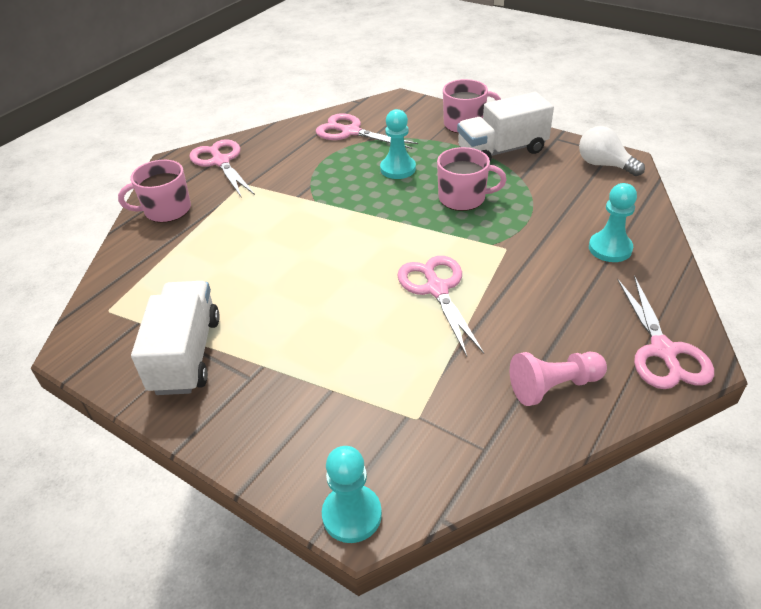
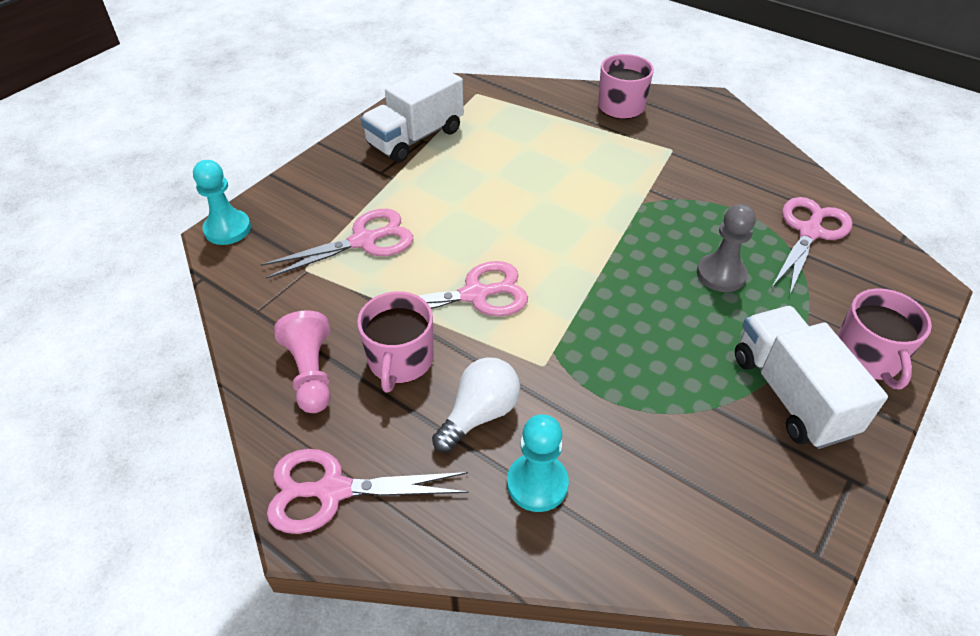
camera: 90 degrees right, 5 degrees up
white truck [131,281,220,395] -> white truck turned 135 degrees clockwise [361,64,464,163]
pink scissors [189,139,255,198] -> pink scissors moved to [261,209,413,279]
turquoise pawn [380,109,416,179] -> grey pawn [697,204,756,292]
pink mug [437,147,507,211] -> pink mug moved to [357,291,434,393]
white light bulb [579,126,645,176] -> white light bulb moved to [432,357,520,452]

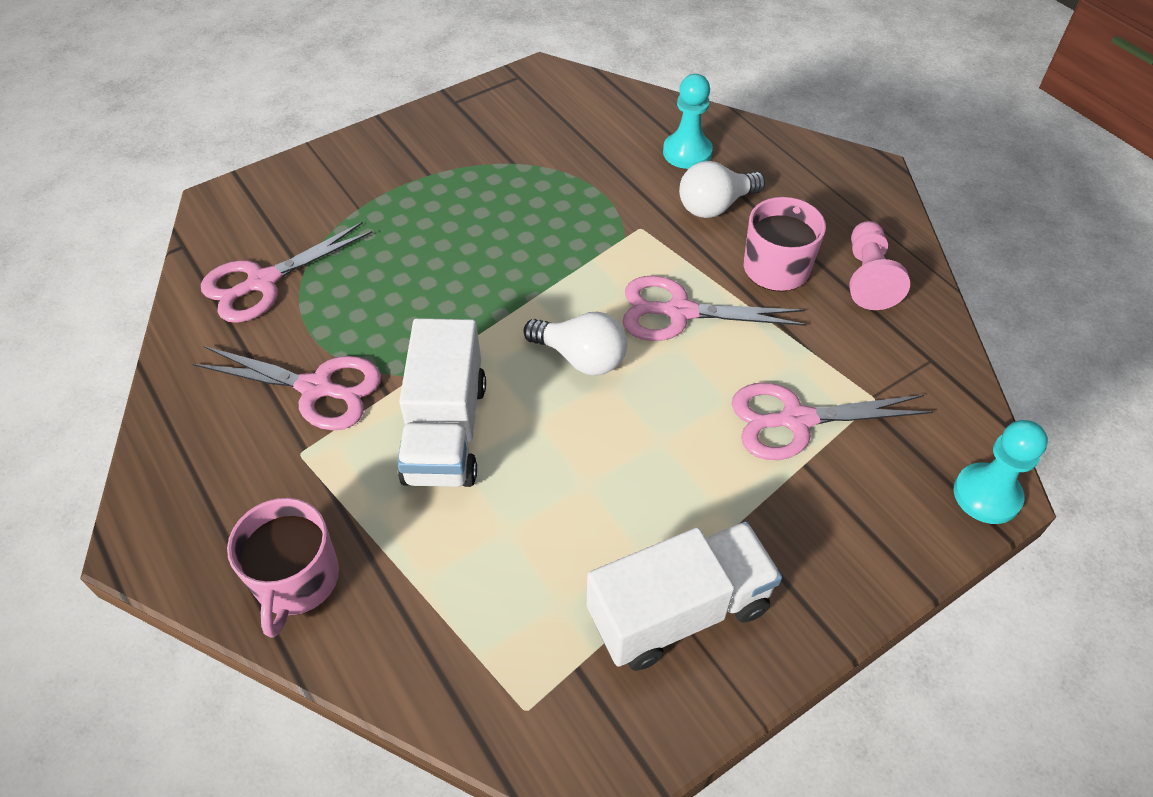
camera: 160 degrees left, 5 degrees up
pink scissors [267,449,469,534] -> pink scissors moved to [193,346,381,430]
grey pawn [697,204,756,292] -> none
white truck [735,306,888,449] -> white truck moved to [397,318,486,487]
pink mug [837,288,932,389] -> none
none -> white light bulb [523,312,627,376]

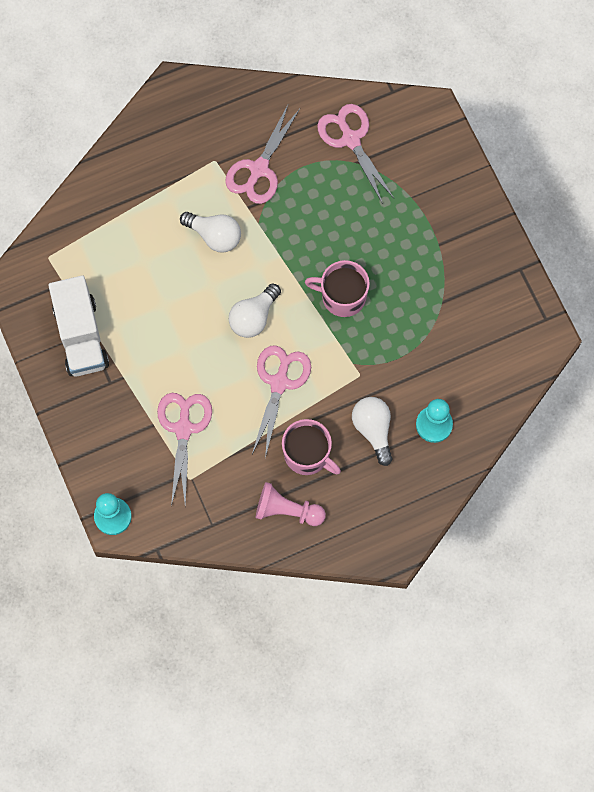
camera: 100 degrees right, 20 degrees up
pink mug [227,498,339,638] -> pink mug moved to [305,260,370,317]
white truck [397,318,486,487] -> white light bulb [180,212,241,252]

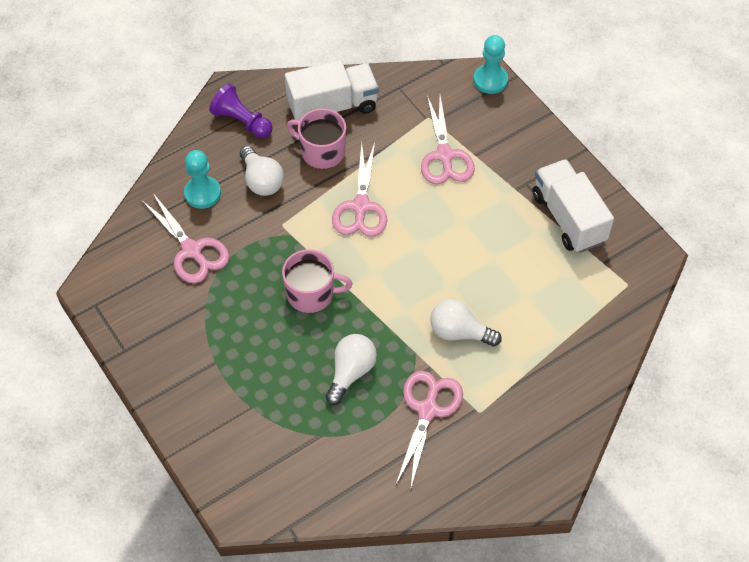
camera: 170 degrees right, 15 degrees down
white light bulb [229,283,281,338] -> white light bulb moved to [326,334,377,405]
pink pawn [255,482,326,526] -> white truck [285,60,379,120]
pink scissors [317,104,394,204] -> pink scissors moved to [141,193,230,283]
none -> purple pawn [209,83,273,138]

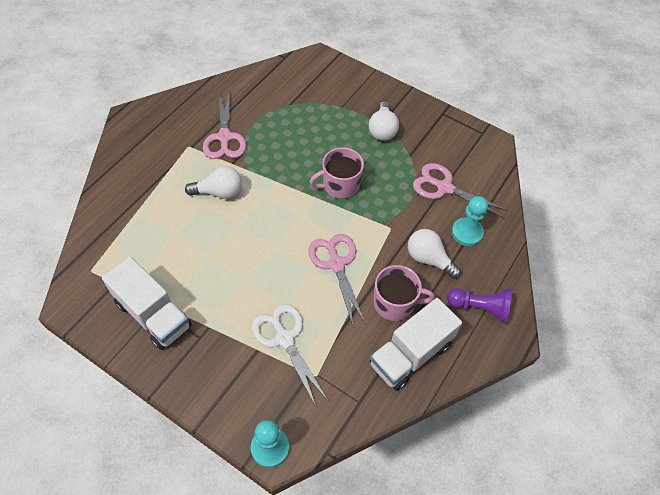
camera: 155 degrees right, 0 degrees up
white light bulb [326,334,377,405] -> white light bulb moved to [369,101,399,141]
pink scissors [421,95,475,185] -> white scissors [252,304,328,407]

